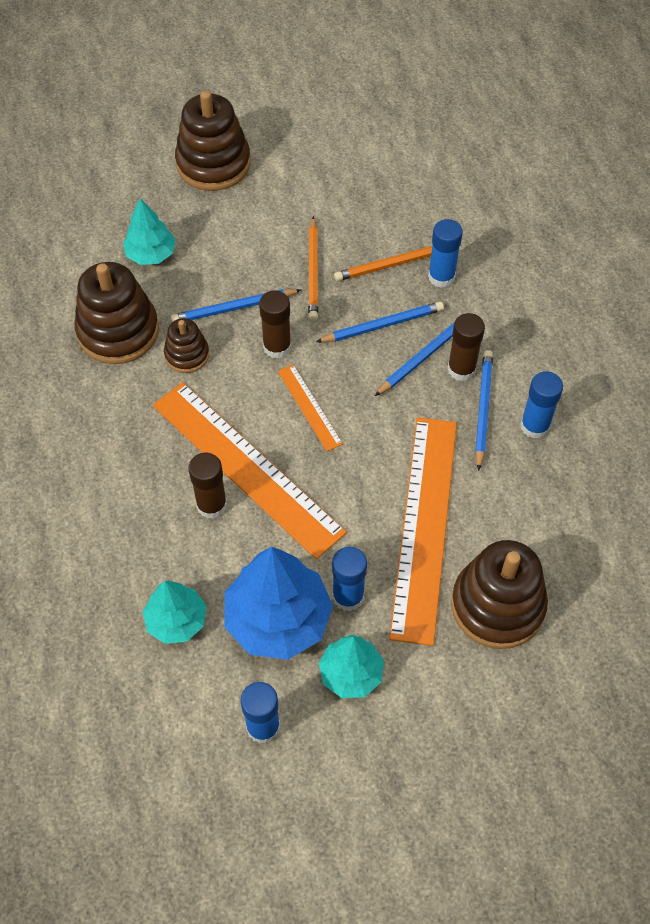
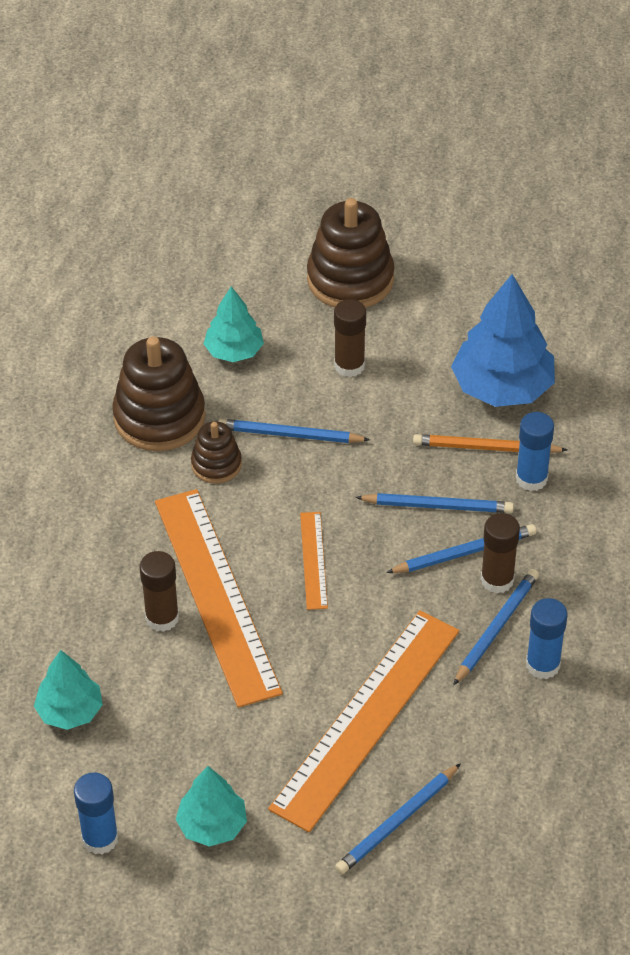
camera: 25 degrees right, 10 degrees down
blue tree [224,547,333,660] -> blue tree moved to [451,274,555,407]
brown glue stick [259,290,291,359] -> brown glue stick moved to [334,299,366,377]
orange pencil [308,216,318,321] -> none
blue glue stick [332,547,367,611] -> none
brown stacking toy [451,540,548,649] -> blue pencil [335,763,461,874]

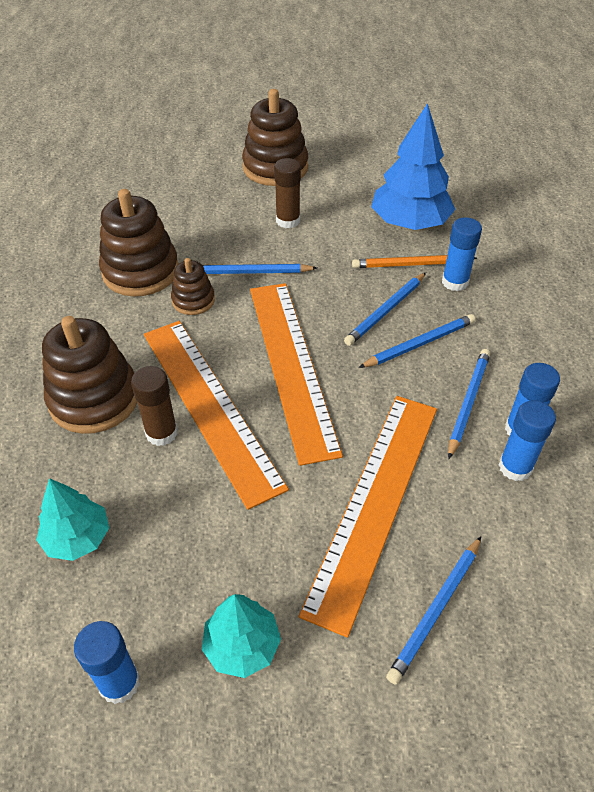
camera: 10 degrees left, 0 degrees up
turquoise tree [204,286,264,362] -> none
orange ruler [300,512,328,610] -> orange ruler [250,283,343,466], size x2.20
blue pencil [355,493,514,513] -> blue pencil turned 135 degrees clockwise [344,273,426,346]
brown glue stick [481,513,520,593] -> none
none -> brown stacking toy [42,316,137,434]
none -> blue glue stick [499,400,556,481]

